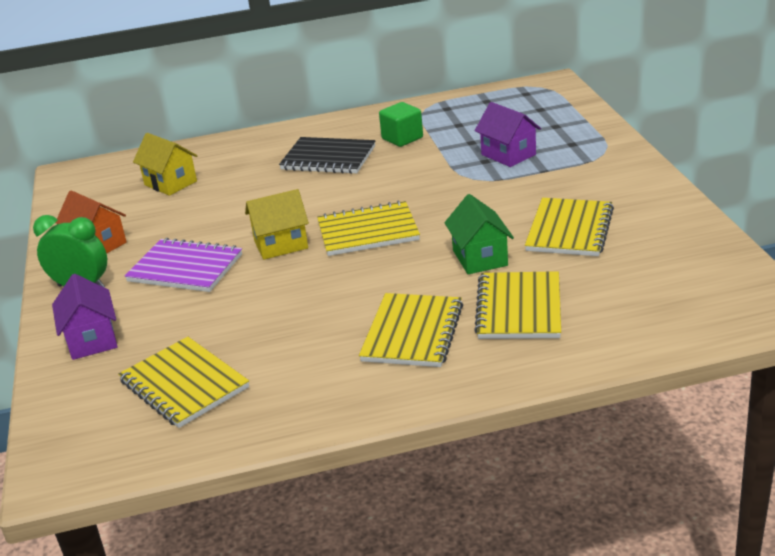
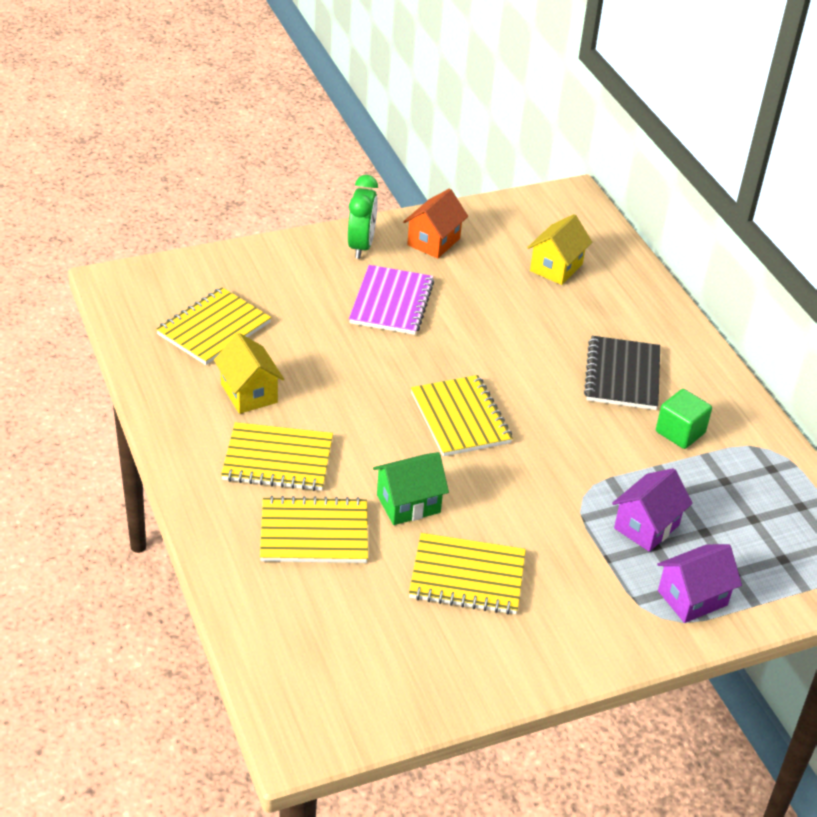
camera: 75 degrees right, 10 degrees up
purple house [52,274,118,360] -> purple house moved to [657,544,742,623]
yellow house [245,189,309,260] -> yellow house moved to [214,333,284,414]

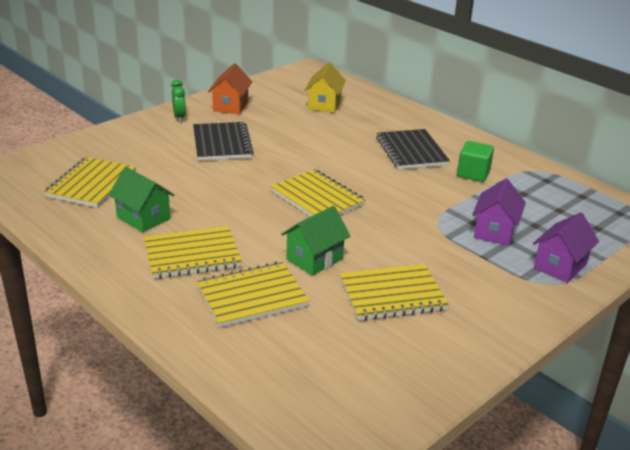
camera: 20 degrees left, 10 degrees down
yellow house [214,333,284,414] -> green house [109,167,174,232]
green clock [348,175,378,259] -> green clock [171,80,186,122], size x0.66
purple notebook [349,265,434,335] -> black notebook [193,122,254,161]

